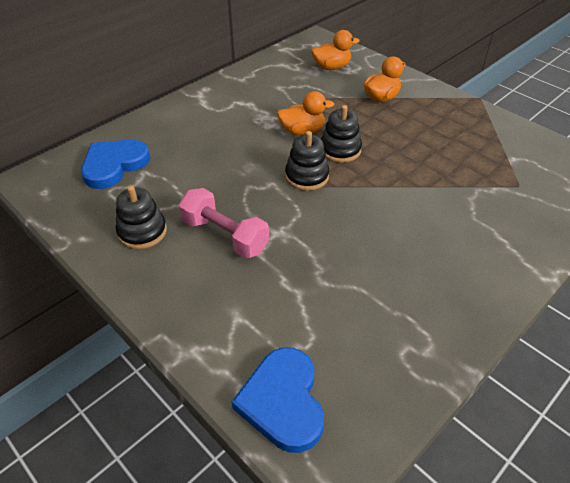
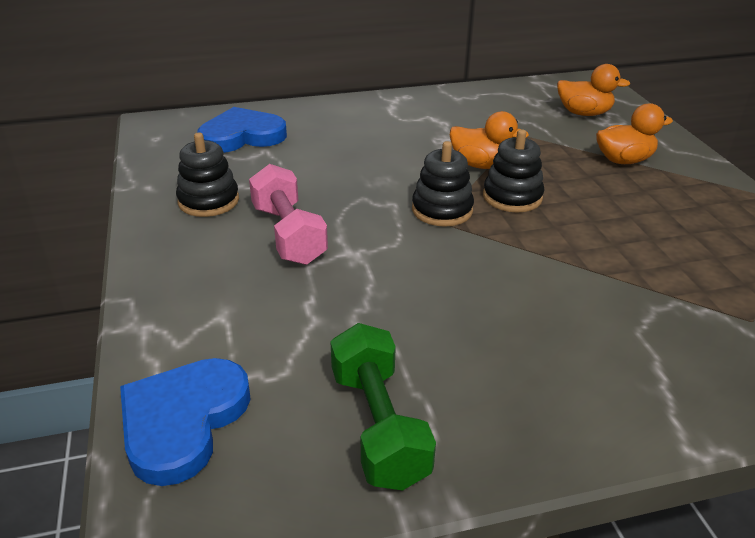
camera: 30 degrees right, 10 degrees down
none -> green dumbbell [331,323,436,490]

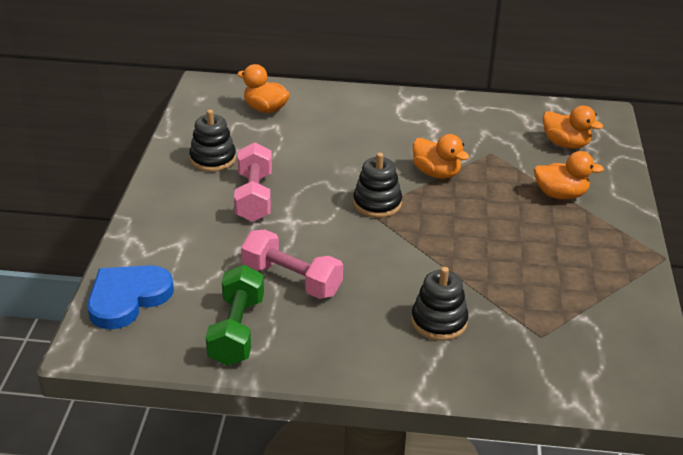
camera: 20 degrees right, 0 degrees up
blue heart [197,107,287,153] -> orange duck [237,64,290,113]
black stacking toy [483,129,544,212] -> black stacking toy moved to [411,267,469,341]
none -> pink dumbbell [241,230,343,299]

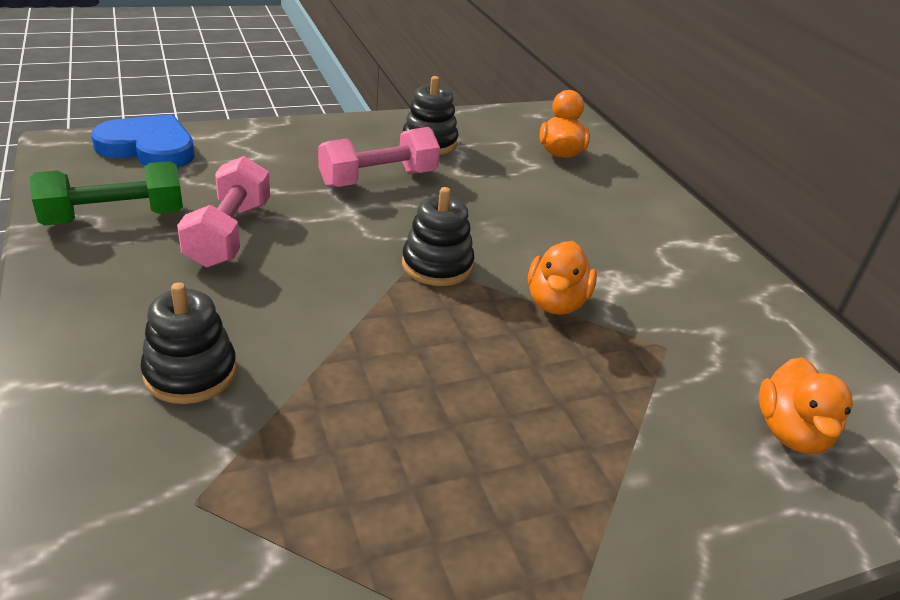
camera: 60 degrees right, 0 degrees up
orange duck [534,151,604,199] -> none

